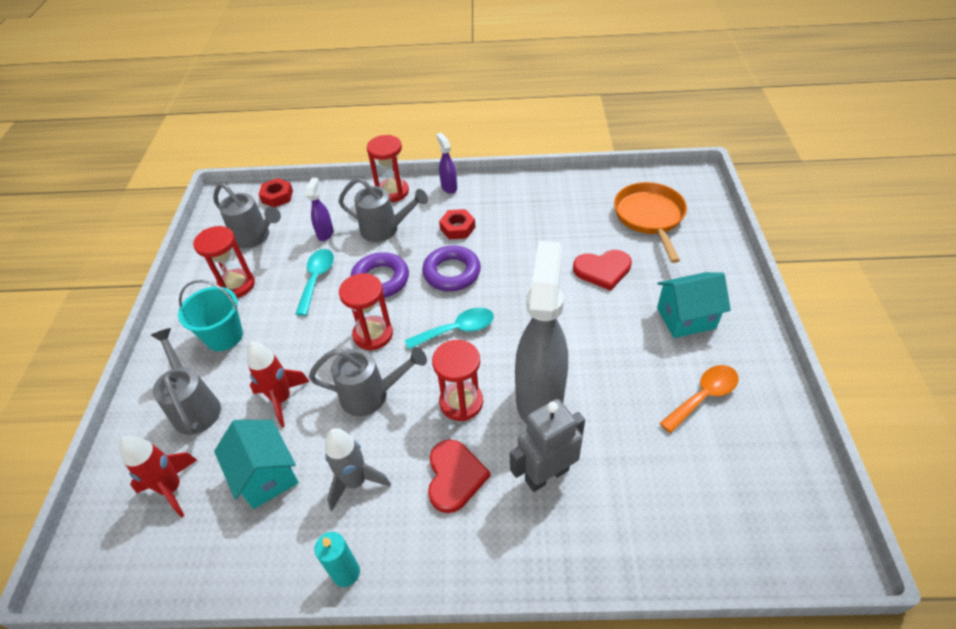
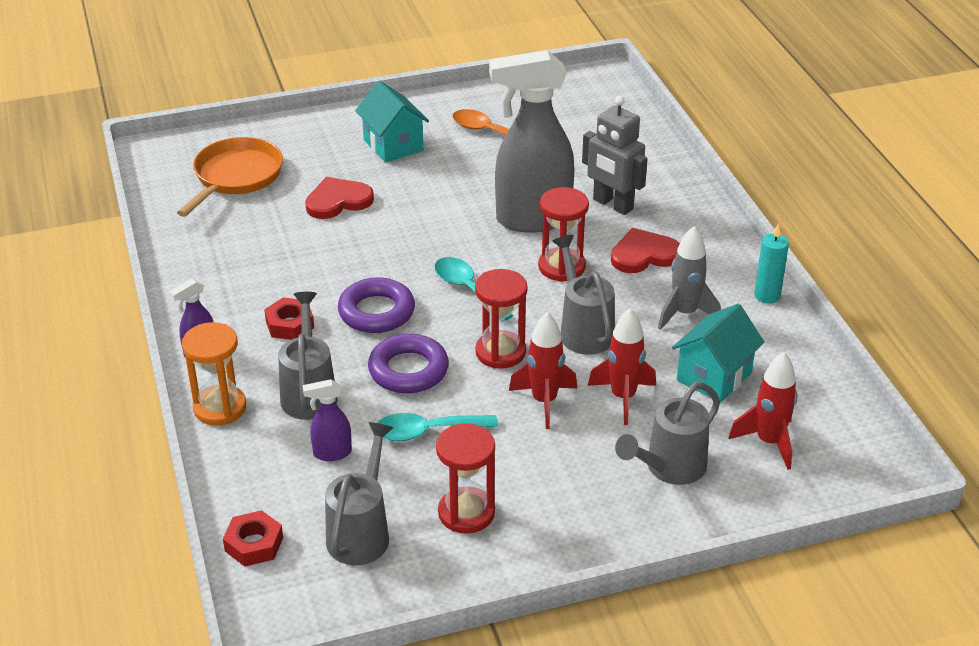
camera: 110 degrees left, 10 degrees down
turquoise bucket [178,280,243,351] -> none
red hourglass [367,135,409,202] -> orange hourglass [182,322,246,426]
red heart [573,250,632,291] -> red heart turned 90 degrees counterclockwise [305,177,374,219]
orange pan [614,182,687,263] -> orange pan turned 135 degrees clockwise [177,137,283,217]
none -> red rocket [509,312,577,429]

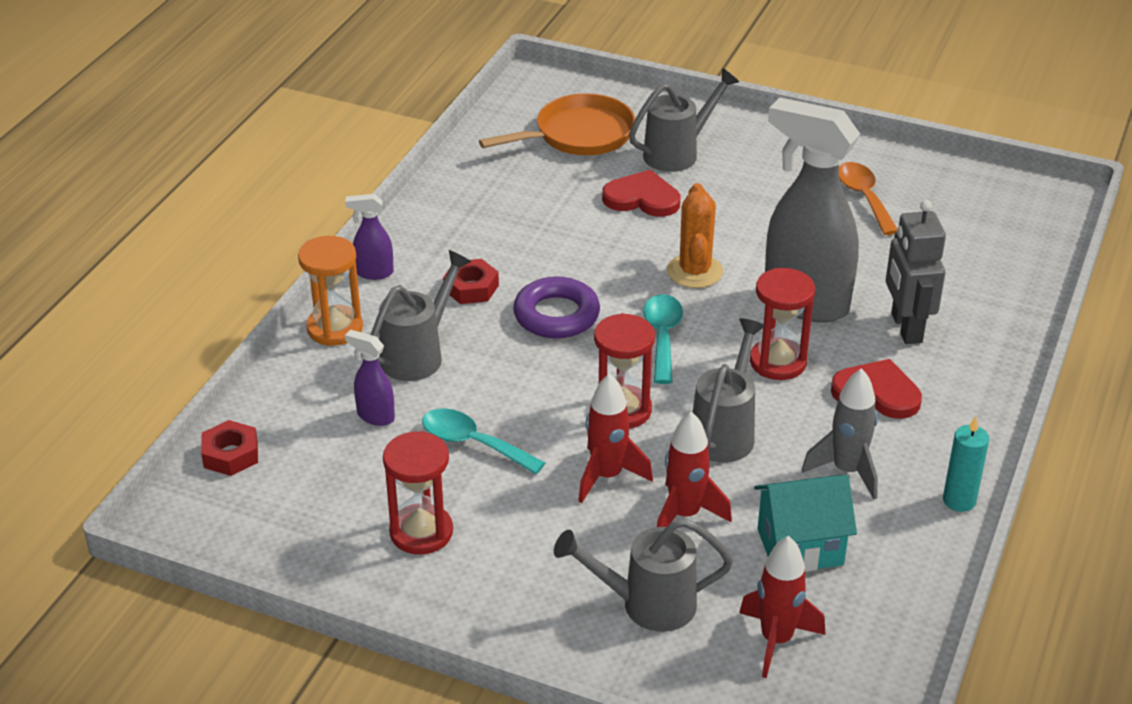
camera: 40 degrees right, 0 degrees up
grey watering can [325,422,394,565] -> grey watering can moved to [629,68,739,172]
turquoise house [355,80,429,163] -> none
purple ring [368,334,449,393] -> none
none -> orange cactus [667,183,723,288]

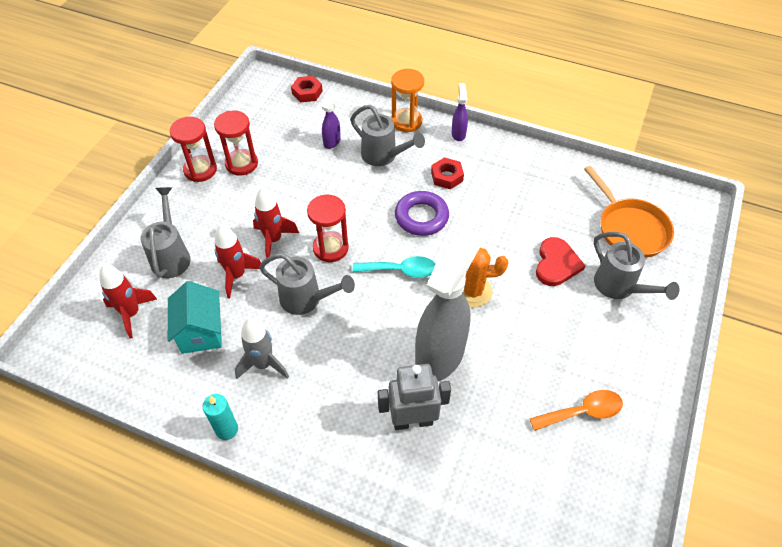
camera: 90 degrees right, 15 degrees up
turquoise spoon [422,408,546,474] -> none
red hourglass [750,268,815,380] -> red hourglass moved to [170,117,217,182]
red heart [831,359,922,419] -> none

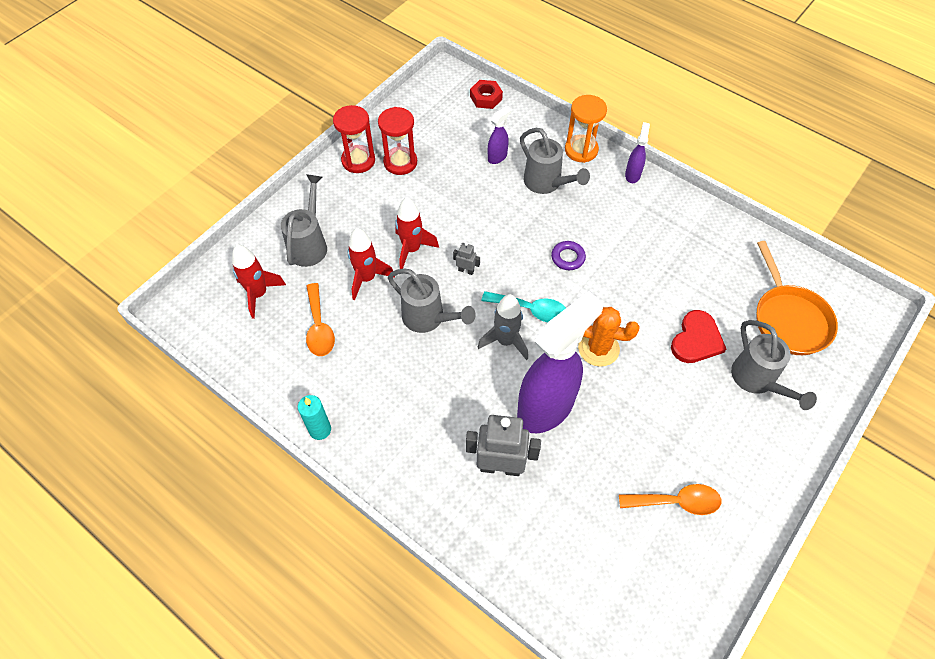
camera: 15 degrees right, 5 degrees up
turquoise house [168,281,222,354] -> orange spoon [306,283,335,356]
grey rocket [235,318,289,379] -> grey rocket moved to [478,294,528,360]
red hourglass [307,195,349,262] -> grey robot [453,242,480,275]
purple ring [395,191,449,236] -> purple ring [551,241,586,270], size x0.60
grey spray bottle [415,229,481,381] -> purple spray bottle [517,291,603,433]
red nut [431,157,464,189] -> none

